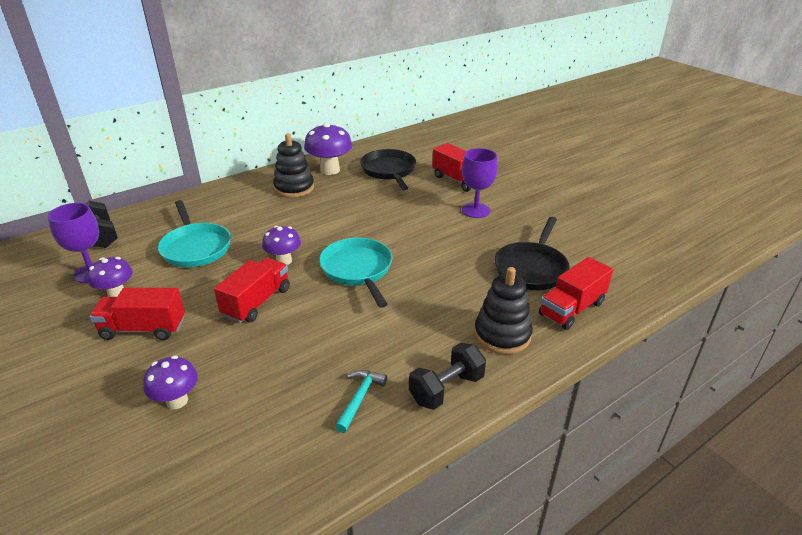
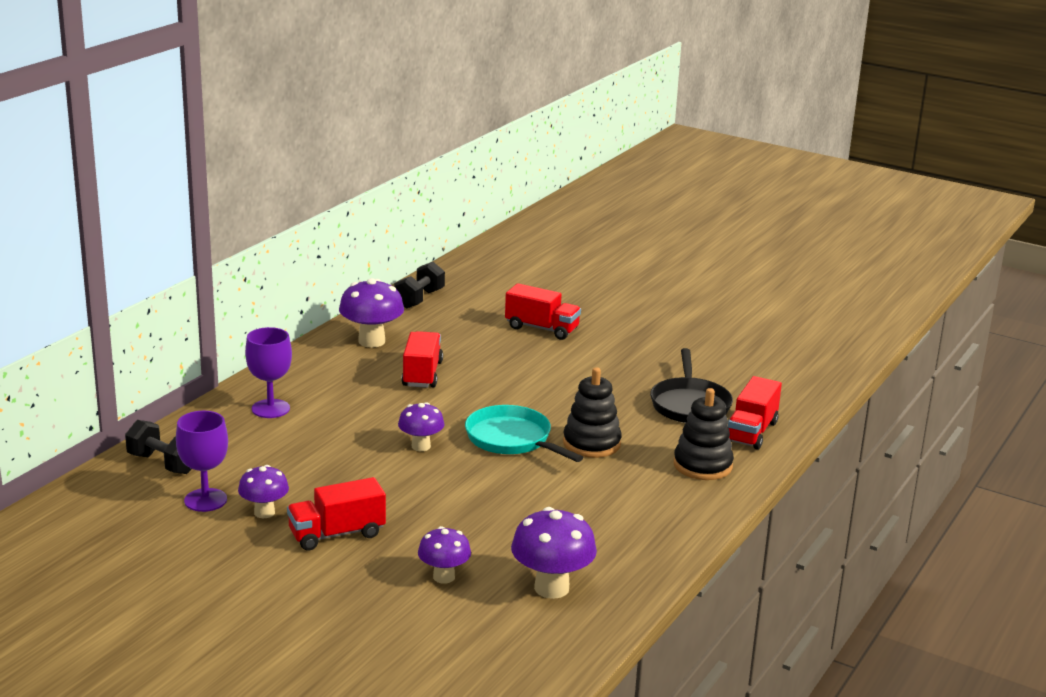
camera: 25 degrees left, 10 degrees down
turquoise pan [158,200,231,267] -> none
red truck [214,258,290,323] -> red truck moved to [402,331,443,388]
black stacking toy [273,133,314,198] -> black stacking toy moved to [563,367,622,458]
turquoise hammer [335,370,387,433] -> none
black pan [360,149,416,190] -> none
black dumbbell [409,343,486,410] -> black dumbbell moved to [394,262,445,309]
purple goblet [462,148,498,218] -> purple goblet moved to [245,327,292,418]
none -> purple mushroom [511,507,597,599]

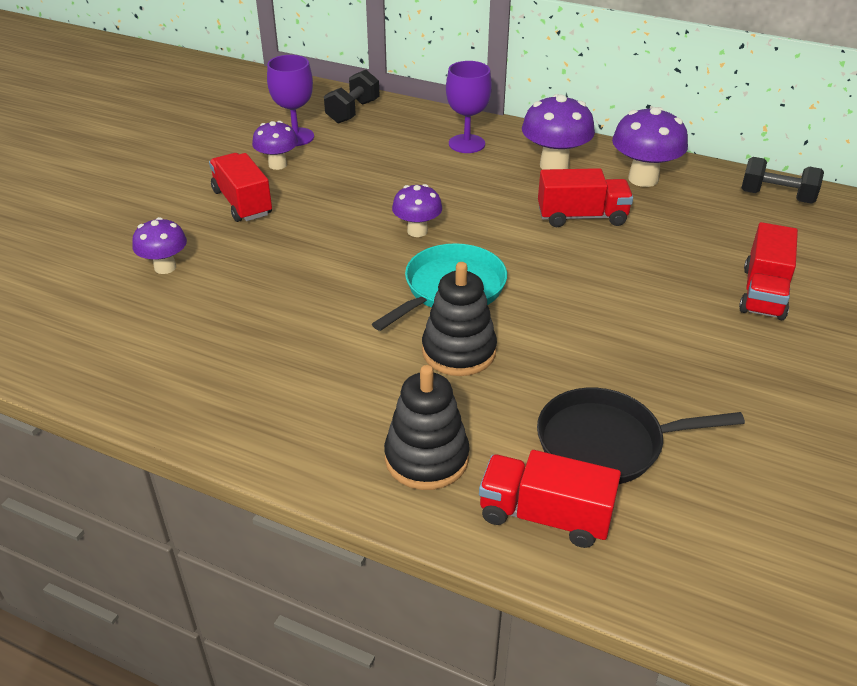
camera: 85 degrees right, 15 degrees up
purple mushroom [511,507,597,599] -> purple mushroom moved to [522,94,595,170]

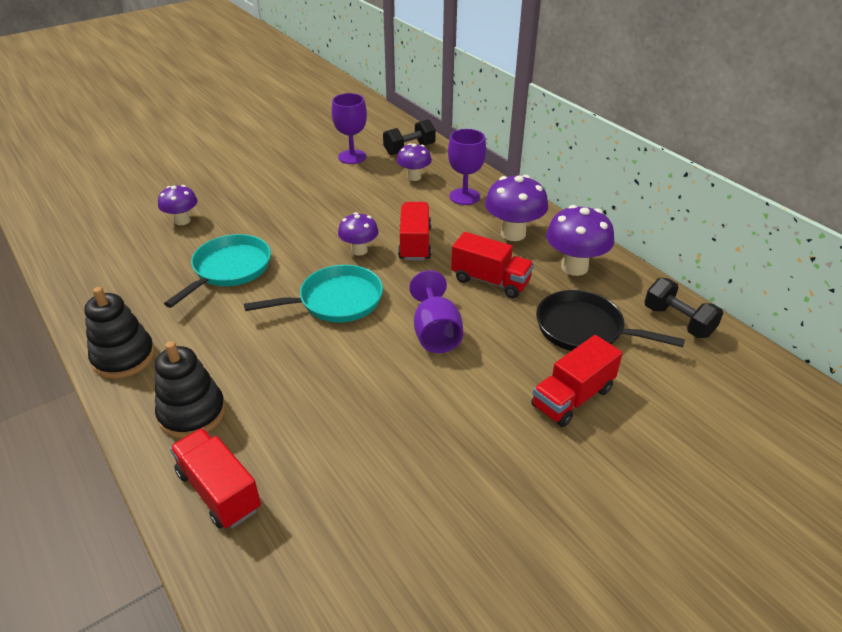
camera: 30 degrees right, 0 degrees up
red truck [209,153,272,222] -> red truck moved to [398,202,431,261]
purple mushroom [252,121,298,170] -> purple mushroom moved to [397,143,432,181]
black stacking toy [422,262,497,376] -> black stacking toy moved to [84,287,155,379]
black pan [537,388,745,484] -> black pan moved to [536,290,685,351]
none -> turquoise pan [164,234,271,308]
none -> purple goblet [409,270,463,353]

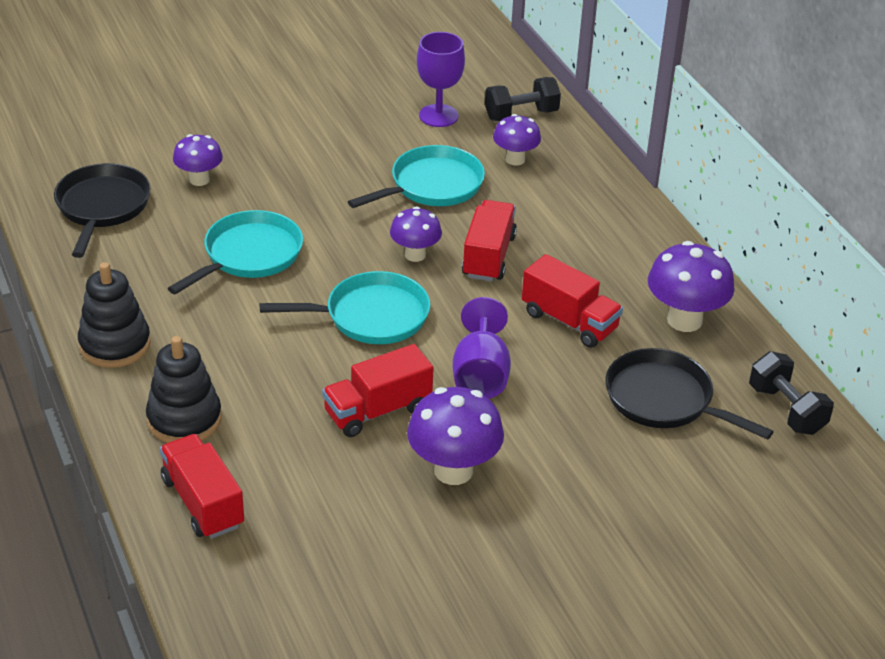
camera: 10 degrees right, 0 degrees up
purple goblet [448,129,486,205] -> none
purple mushroom [485,175,548,241] -> purple mushroom moved to [407,387,504,485]
red truck [531,335,623,427] -> red truck moved to [322,344,434,437]
none -> black pan [54,163,151,258]
none -> turquoise pan [348,145,485,208]

